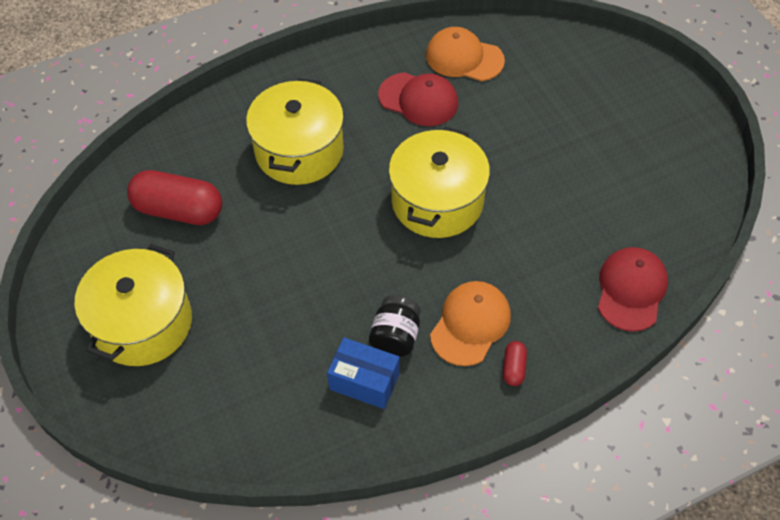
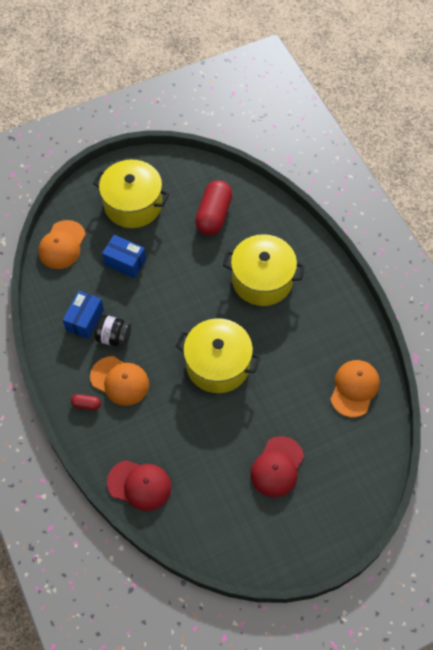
camera: 90 degrees right, 5 degrees up
red cap [378,72,458,126] -> red cap moved to [250,436,304,497]
none -> orange cap [38,220,86,269]
none -> blue box [102,235,146,278]

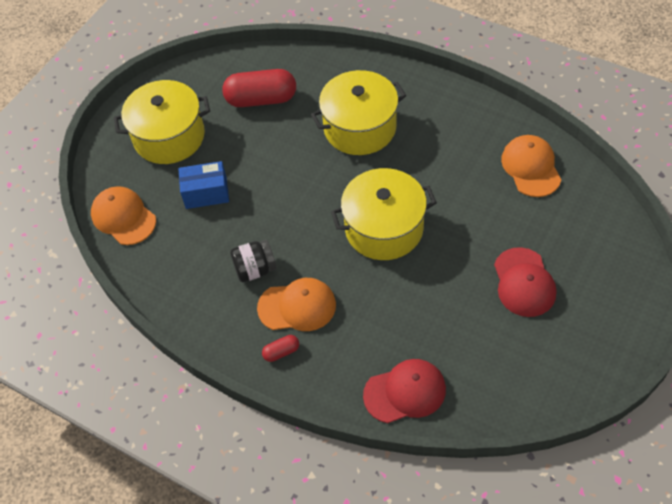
camera: 30 degrees left, 5 degrees down
orange cap [38,220,86,269] -> orange cap turned 150 degrees clockwise [91,186,156,245]
blue box [63,291,104,339] -> none
red capsule [195,180,232,235] -> red capsule turned 75 degrees counterclockwise [222,69,296,107]

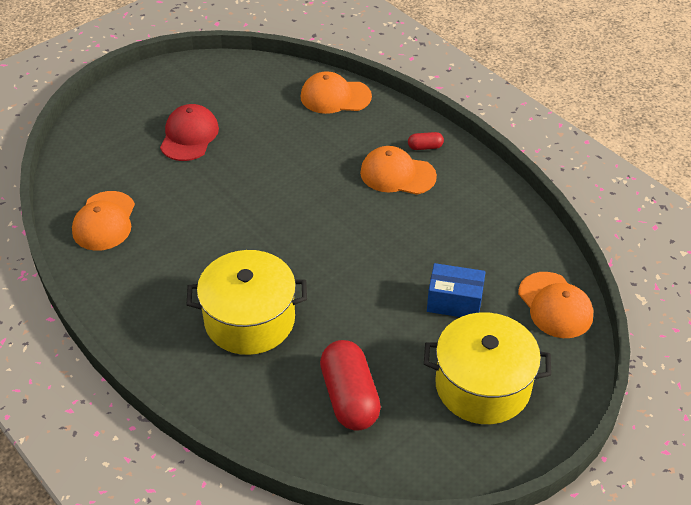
camera: 165 degrees left, 10 degrees down
red capsule [222,69,296,107] -> red capsule turned 60 degrees clockwise [320,340,381,431]
black jar [230,240,277,283] -> none
yellow pot [331,168,437,260] -> none
red cap [363,359,446,423] -> orange cap [301,71,372,114]

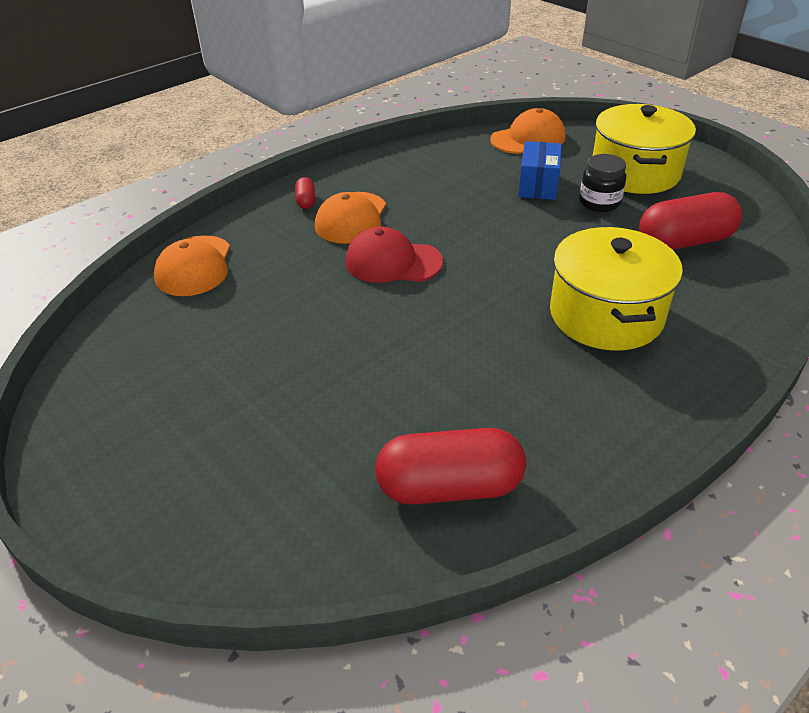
camera: 90 degrees left, 5 degrees down
orange cap [72,191,135,251] -> red capsule [375,428,526,505]
red cap [160,104,219,161] -> red cap moved to [345,227,443,283]
none -> black jar [580,154,626,212]

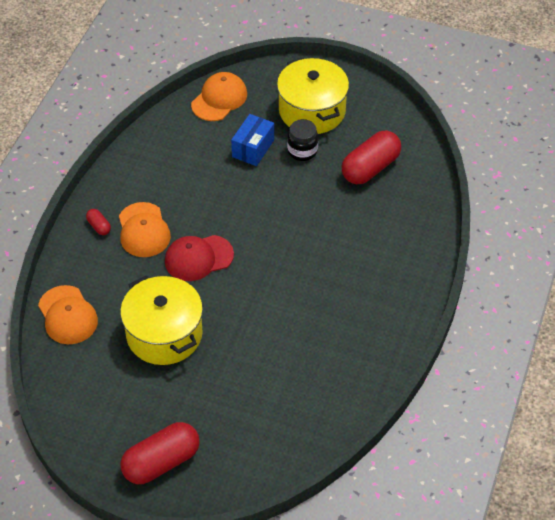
camera: 30 degrees left, 10 degrees up
red capsule [375,428,526,505] -> red capsule moved to [120,422,200,484]
blue box [518,141,562,200] -> blue box turned 45 degrees clockwise [231,114,274,166]
yellow pot [550,227,683,350] -> yellow pot moved to [120,276,203,365]

